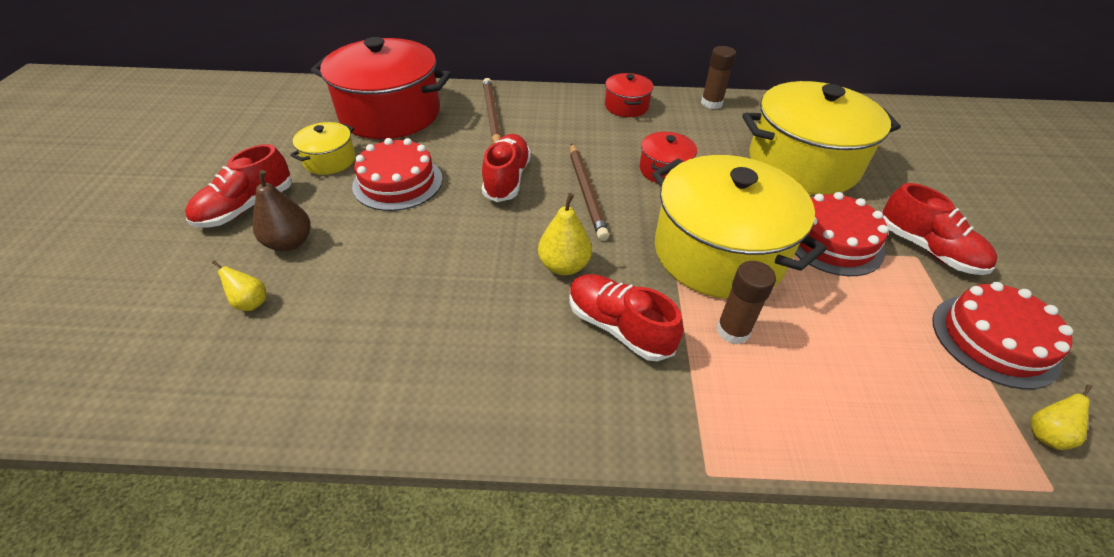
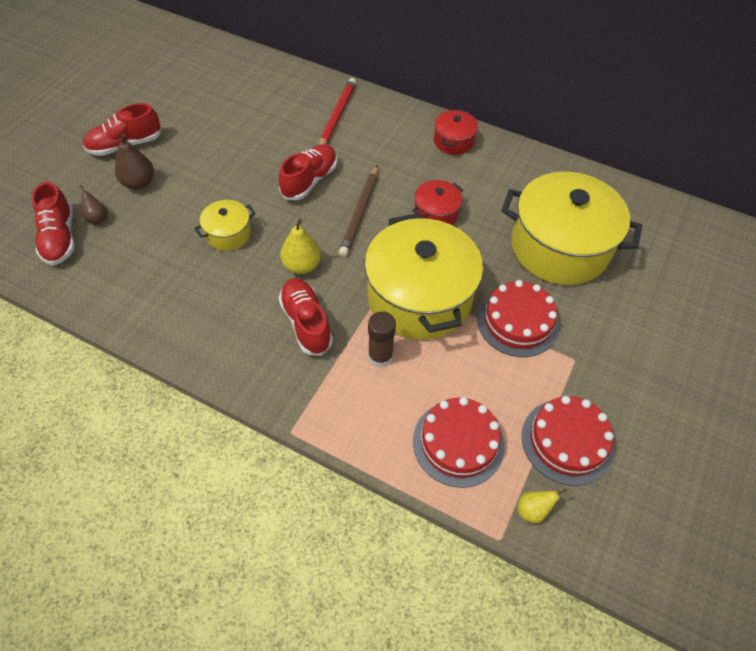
camera: 25 degrees right, 10 degrees up
yellow pear [212,260,266,311] -> brown pear [80,185,107,225]
yellow pot [290,122,356,175] -> yellow pot moved to [194,200,256,251]
red pot [311,37,451,139] -> none
red cake [352,138,443,211] -> red cake moved to [413,397,505,488]
brown pencil [483,78,501,143] -> red pencil [319,78,356,145]
brown glue stick [701,46,736,109] -> none
red shoe [882,183,997,275] -> red shoe moved to [32,182,75,265]

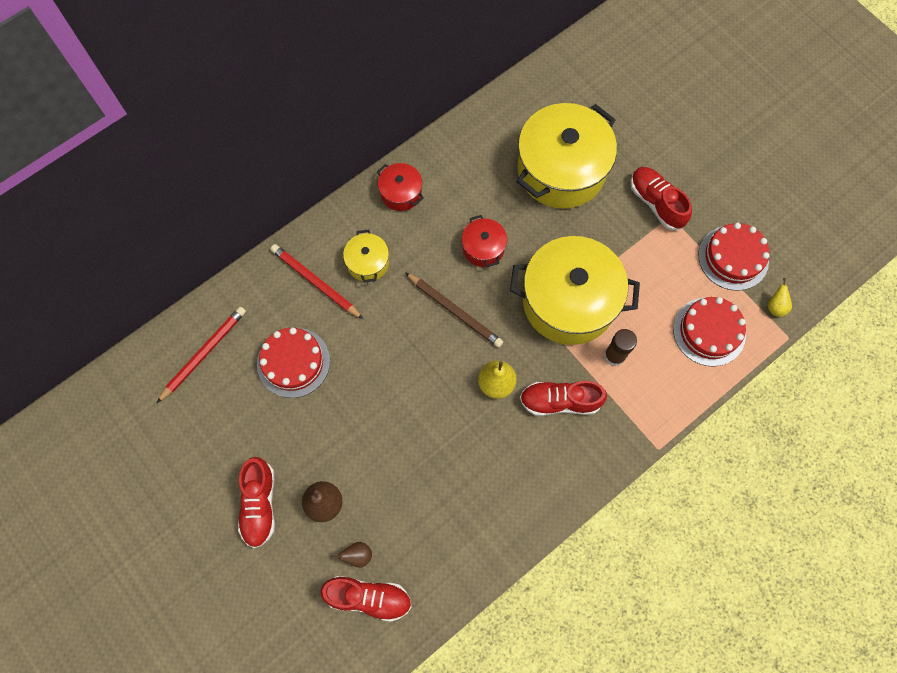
camera: 65 degrees left, 15 degrees up
yellow pot [194,200,256,251] -> yellow pot moved to [343,229,389,283]
red shoe [279,144,337,200] -> red shoe moved to [631,167,692,230]
red cake [477,280,559,357] -> red cake moved to [257,328,330,398]
none -> red pencil [157,306,246,403]

